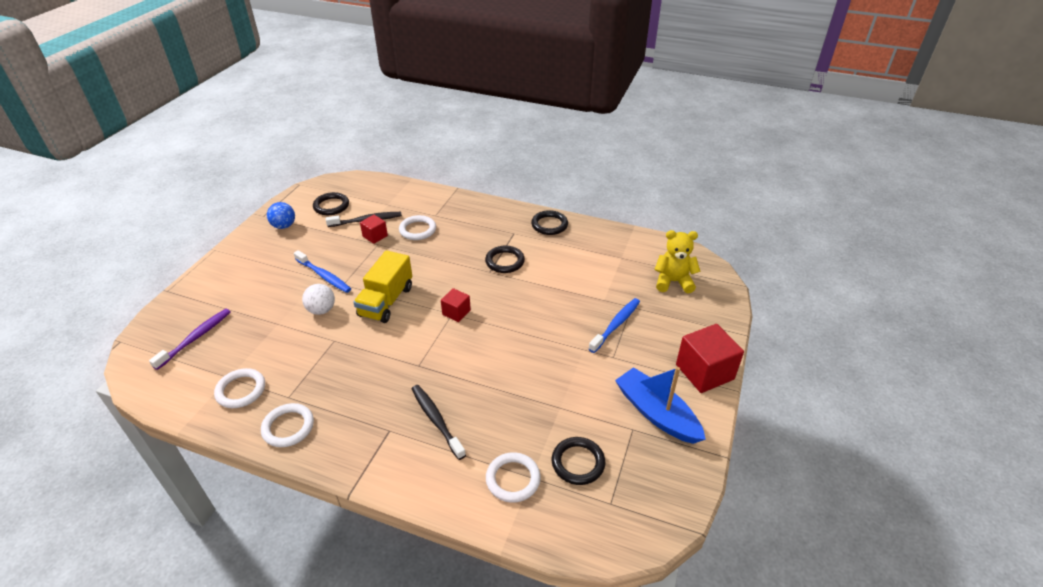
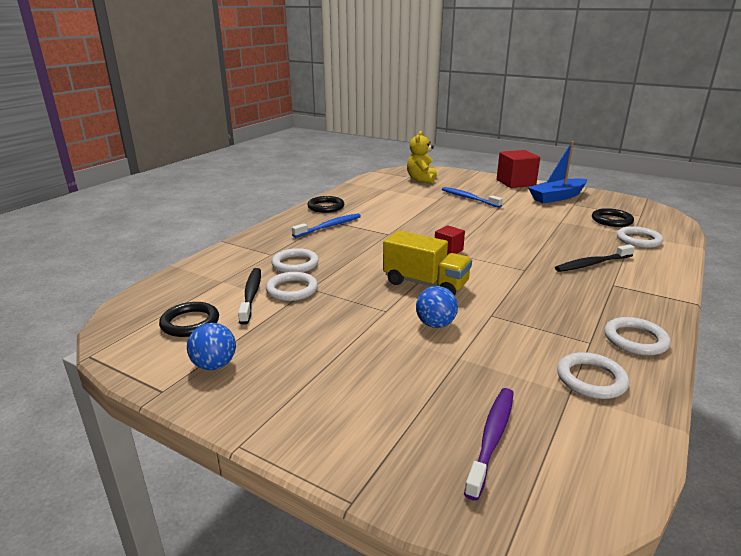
camera: 80 degrees left, 15 degrees down
purple toothbrush [149,309,231,370] -> purple toothbrush turned 75 degrees clockwise [464,388,514,501]
blue toothbrush [294,250,351,293] -> blue toothbrush moved to [292,213,361,238]
white ball [302,284,335,315] -> blue ball [416,286,458,328]
red cube [360,215,388,244] -> white ring [266,272,318,301]
black ring [485,246,525,273] -> none

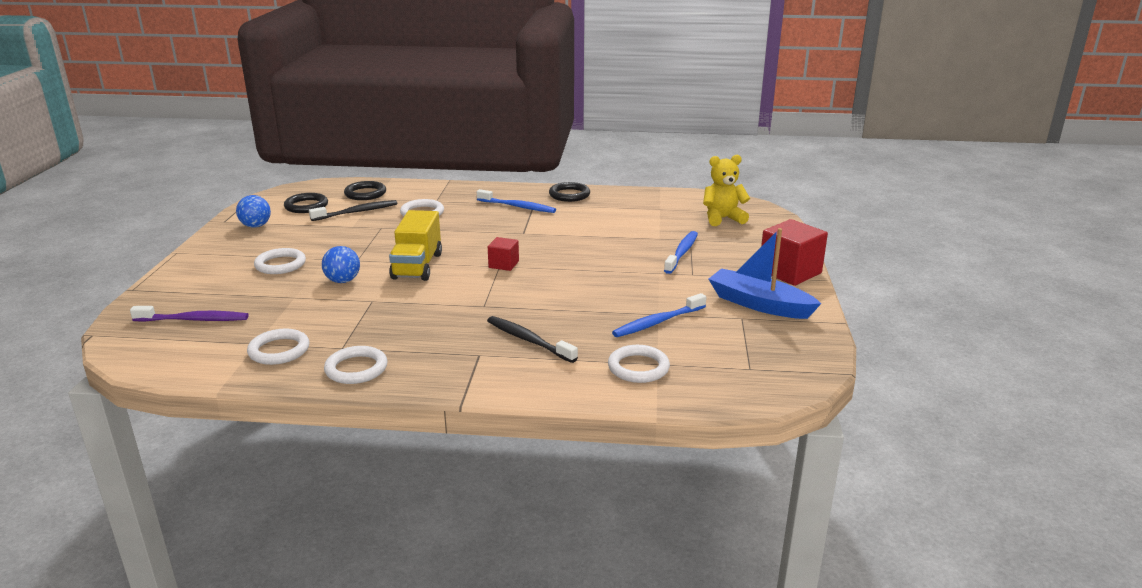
camera: 65 degrees right, 0 degrees up
white ring [266,272,318,301] -> white ring moved to [254,248,306,274]
black ring [592,208,634,227] -> black ring moved to [344,181,386,200]
none -> blue toothbrush [612,293,706,337]

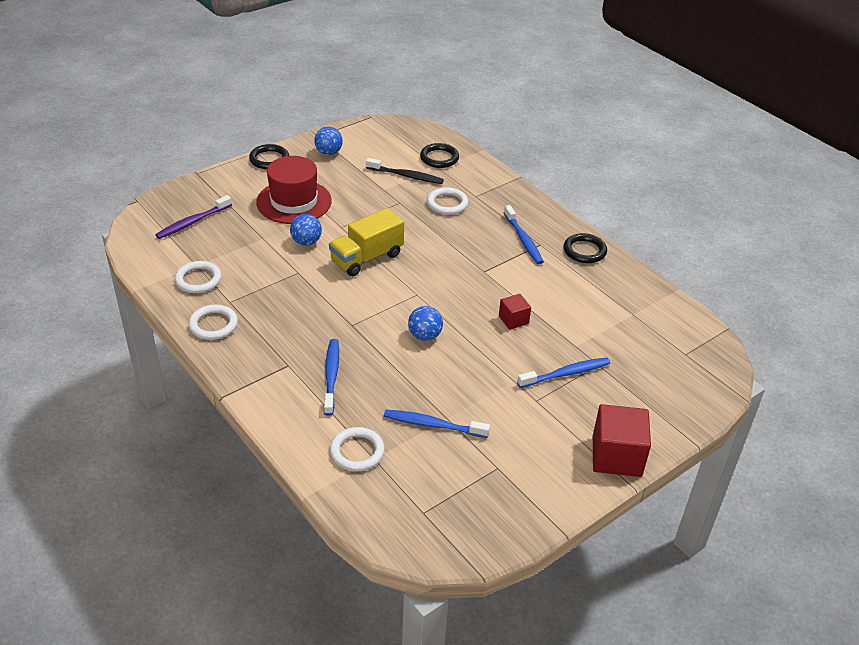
camera: 45 degrees right, 15 degrees up
purple toothbrush [130,306,248,322] -> purple toothbrush turned 90 degrees clockwise [155,195,232,239]
white ring [254,248,306,274] -> red hat [256,156,332,224]
black ring [284,193,328,213] -> black ring moved to [249,144,289,169]
black toothbrush [487,316,578,363] -> blue toothbrush [324,339,339,416]
red cube [488,237,519,271] -> red cube moved to [499,294,531,330]
yellow teddy bear [703,155,750,226] -> none
blue boat [709,228,821,319] -> none
none -> blue ball [408,306,443,341]

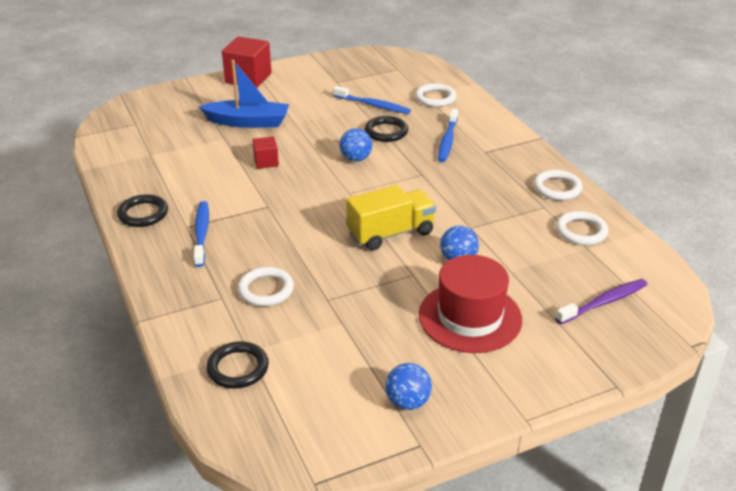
camera: 165 degrees left, 5 degrees down
black ring [249,144,289,169] -> black ring moved to [365,116,408,142]
black toothbrush [366,158,444,184] -> none
blue toothbrush [517,357,610,388] -> blue boat [199,60,289,128]

